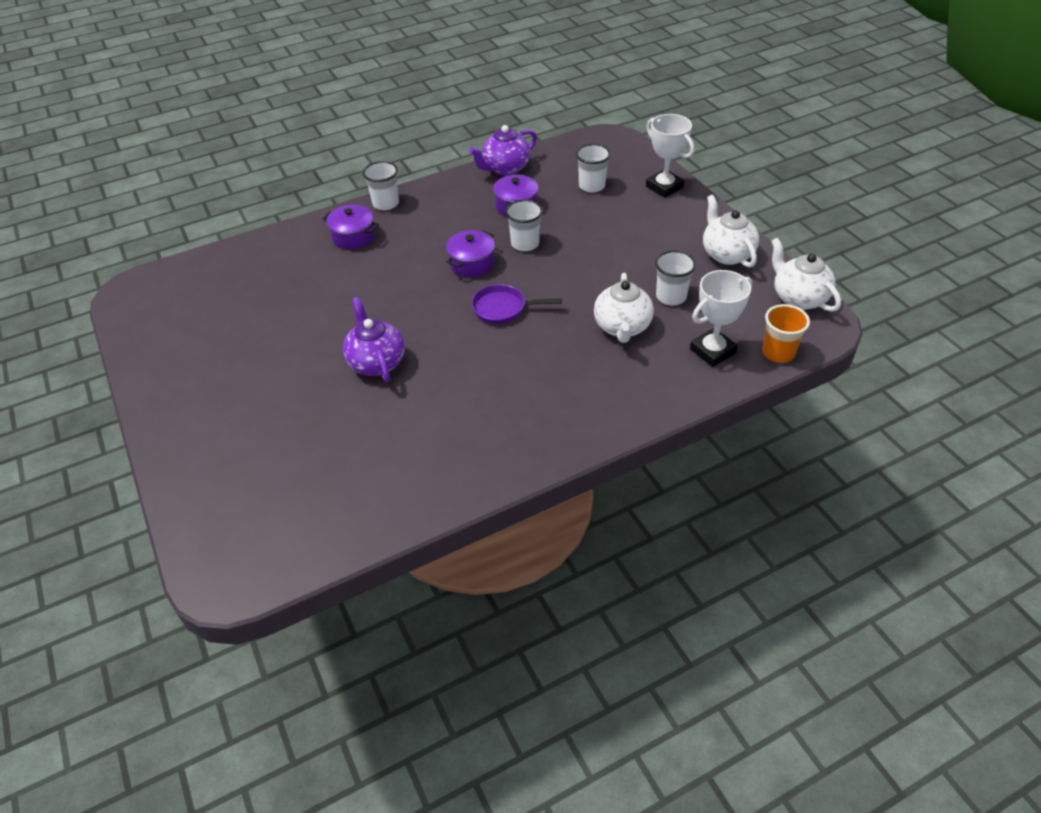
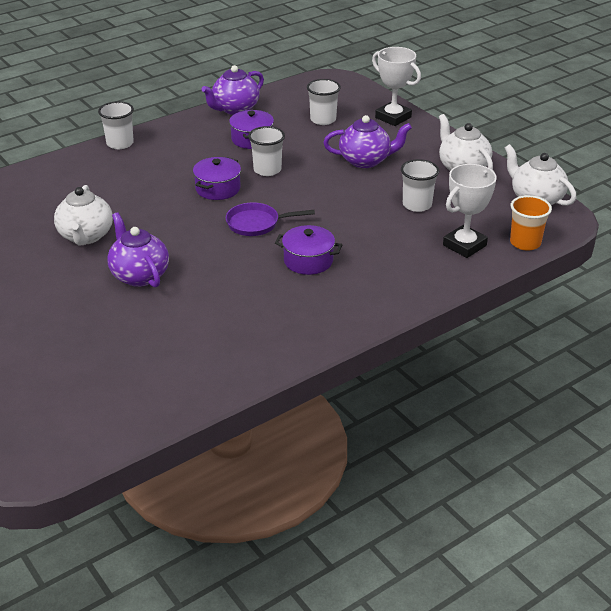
camera: 10 degrees left, 10 degrees down
purple pot [322,205,379,249] -> purple pot moved to [275,225,342,275]
white teapot [594,273,654,343] -> white teapot moved to [54,185,113,245]
none -> purple teapot [323,115,412,168]

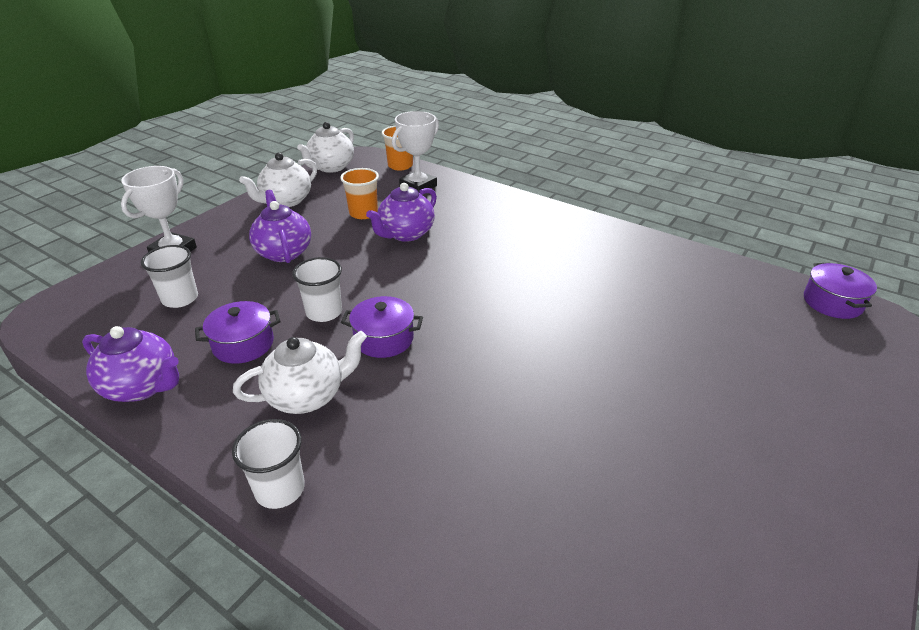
camera: 110 degrees left, 0 degrees up
white teapot [54,185,113,245] -> white teapot moved to [233,331,367,414]
purple teapot [107,212,169,288] -> purple teapot moved to [366,183,437,242]
purple pan [226,203,315,236] -> none
purple pot [275,225,342,275] -> purple pot moved to [804,263,877,319]
white cup [401,159,439,212] -> orange cup [340,168,379,219]
white trophy [443,164,497,258] -> white trophy turned 75 degrees counterclockwise [392,111,439,192]

